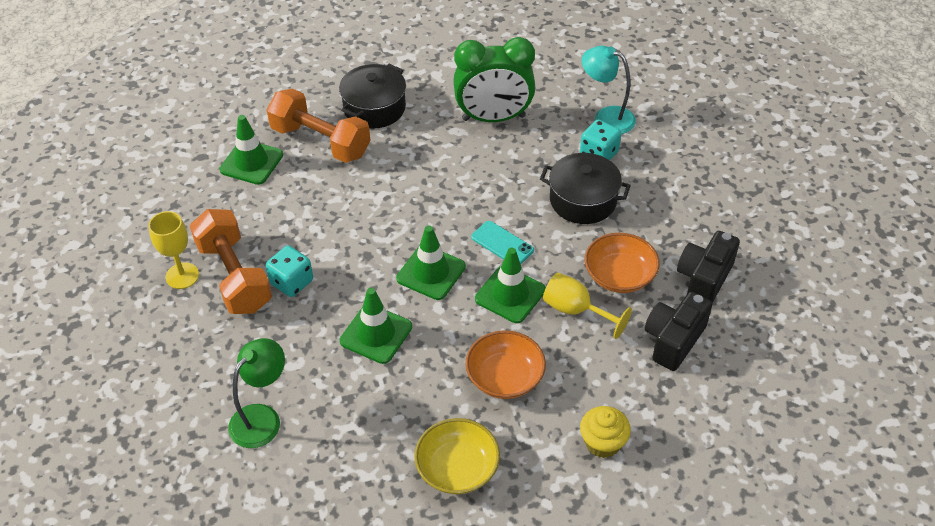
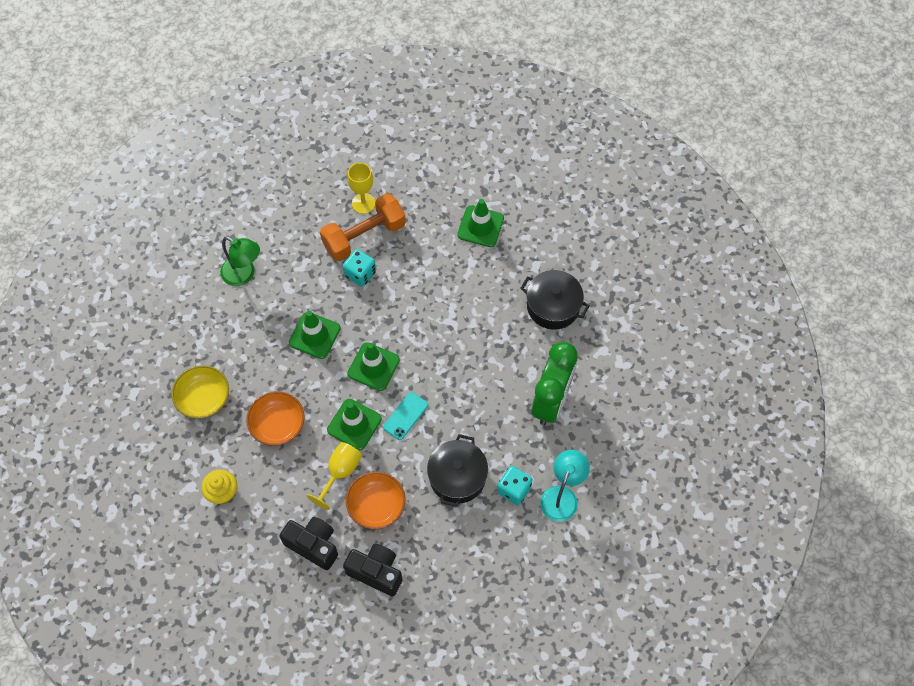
camera: 85 degrees right, 15 degrees up
orange dumbbell [266,89,371,163] -> none
green clock [453,37,535,122] -> green clock turned 150 degrees counterclockwise [531,342,578,425]

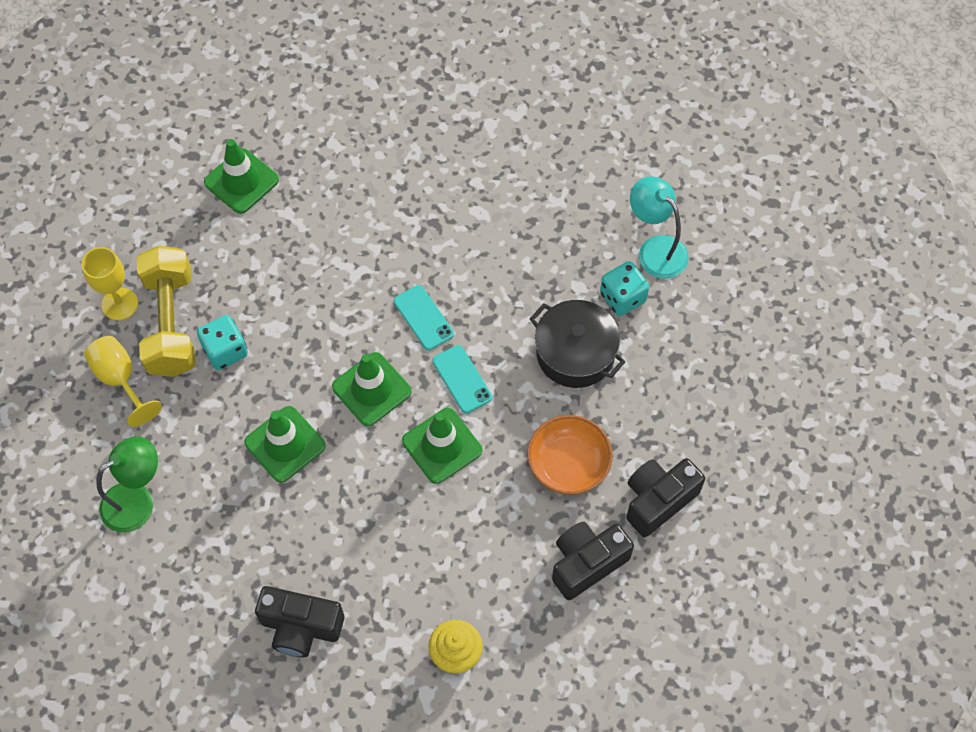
camera: 65 degrees left, 0 degrees up
yellow bowl [171,365,229,419] -> black camera [255,586,345,657]
orange bowl [246,391,305,446] -> none
yellow goblet [307,442,362,510] -> yellow goblet moved to [84,336,162,427]
orange dumbbell [320,193,406,261] -> yellow dumbbell [137,245,195,377]
black pot [520,270,589,329] -> none
green clock [531,342,578,425] -> none
none -> turquoise phone [394,285,454,350]

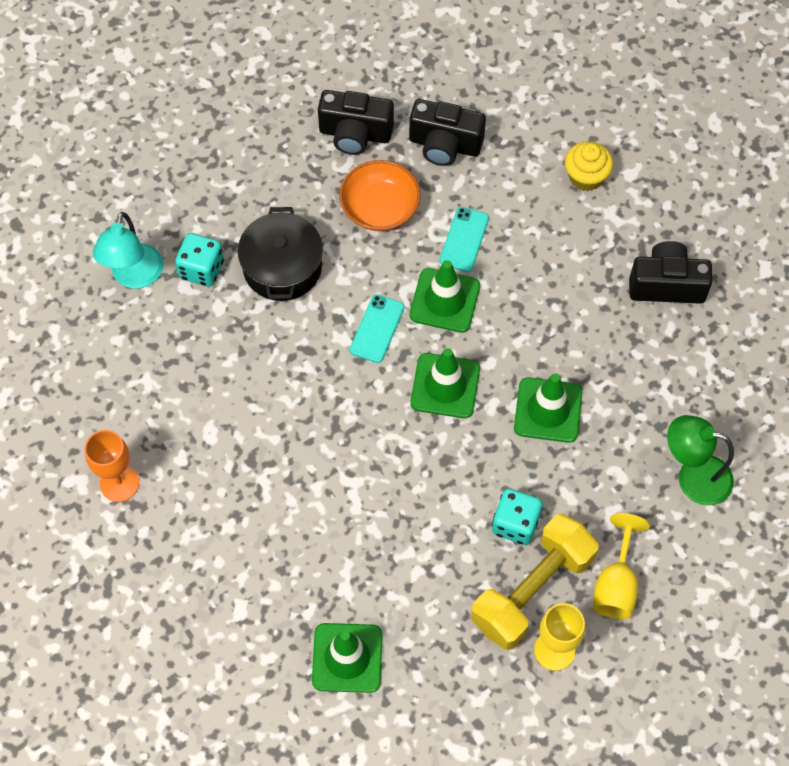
camera: 130 degrees left, 0 degrees up
black camera [255,586,345,657] -> black camera turned 60 degrees counterclockwise [629,241,712,304]
turquoise phone [394,285,454,350] -> turquoise phone moved to [439,207,489,272]
none -> orange goblet [85,430,139,502]

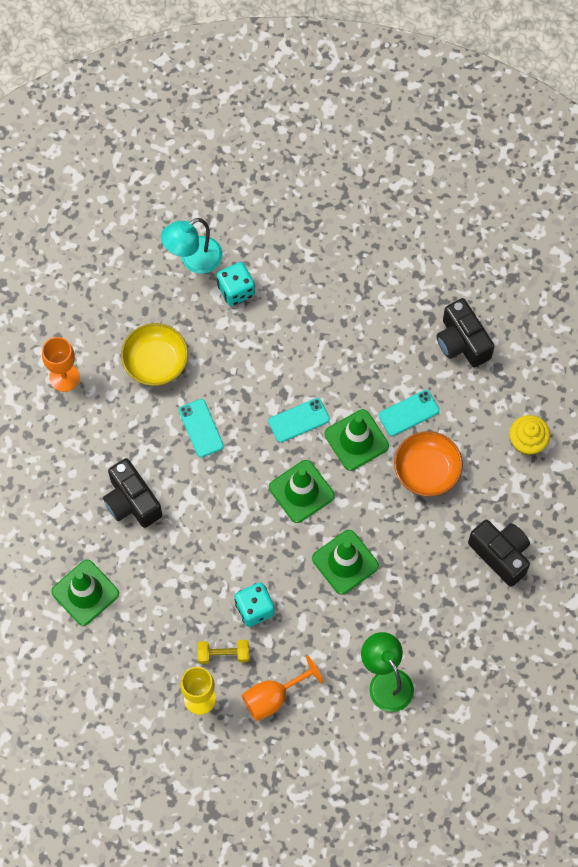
camera: 45 degrees right, 5 degrees up
black pot [238,207,323,301] -> none
black camera [318,90,394,155] -> black camera moved to [103,458,162,528]
orange bowl [339,160,421,231] -> orange bowl moved to [394,431,463,496]
yellow dumbbell [471,514,598,650] -> yellow dumbbell [197,640,249,664], size x0.48
yellow goblet [593,513,650,619] -> orange goblet [242,655,324,721]
none -> yellow bowl [121,323,188,386]
none -> turquoise phone [179,399,224,457]

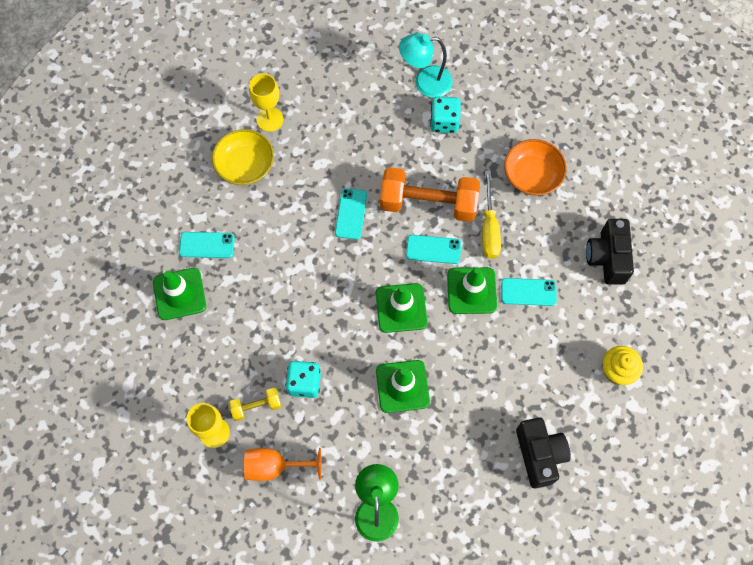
camera: 30 degrees right, 0 degrees up
orange goblet [42,337,80,392] -> yellow goblet [249,73,284,132]
black camera [103,458,162,528] -> none
yellow bowl [121,323,188,386] -> yellow bowl moved to [212,129,274,185]
yellow dumbbell [197,640,249,664] -> yellow dumbbell turned 45 degrees counterclockwise [229,388,281,421]
orange bowl [394,431,463,496] -> orange bowl moved to [504,139,567,195]
none -> turquoise phone [179,232,235,258]
none -> orange dumbbell [380,167,480,222]
none -> yellow screwdriver [482,170,501,259]

